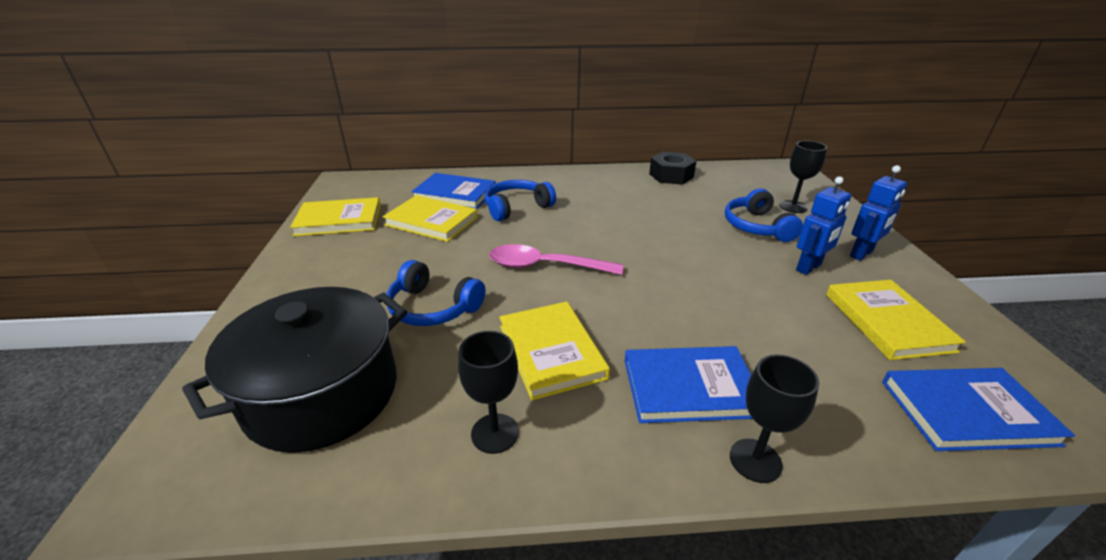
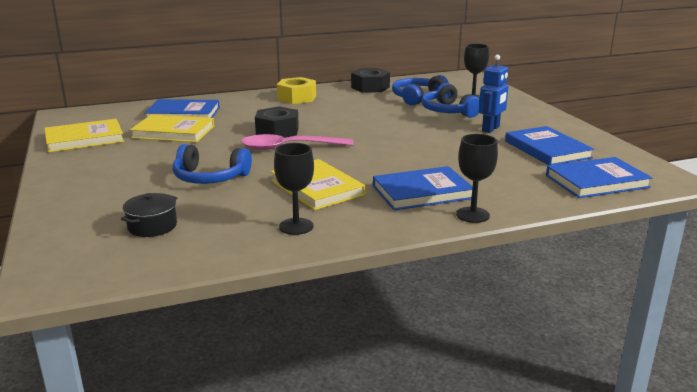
camera: 15 degrees left, 10 degrees down
black pot [182,287,407,453] -> black pot [121,193,177,237], size x0.42
blue headphones [485,180,556,221] -> blue headphones moved to [392,75,449,106]
yellow book [826,280,966,360] -> blue book [505,126,594,165]
blue robot [850,165,907,261] -> none
none -> black nut [255,106,299,137]
none -> yellow nut [277,77,316,104]

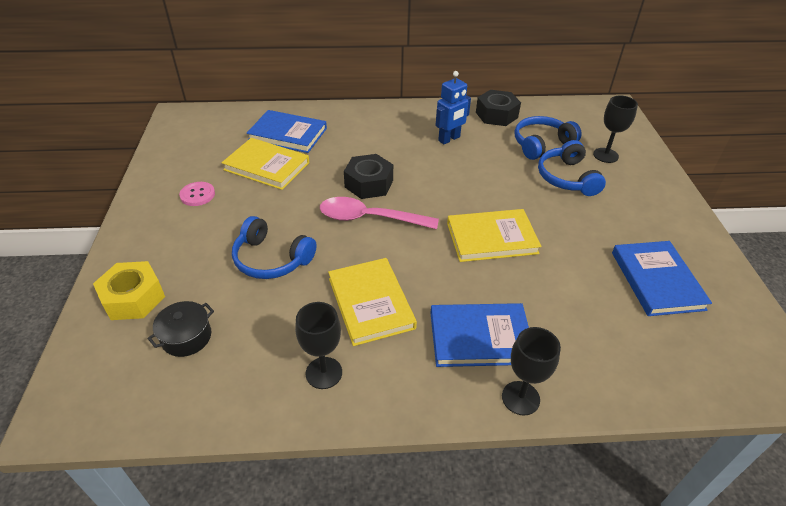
camera: 15 degrees right, 20 degrees up
yellow book [44,119,124,152] -> yellow book moved to [447,209,541,262]
yellow nut [277,77,316,104] -> yellow nut moved to [93,261,165,320]
blue robot [479,55,508,133] -> blue robot moved to [435,71,471,144]
blue book [546,157,653,198] -> none
none -> pink button [179,182,215,206]

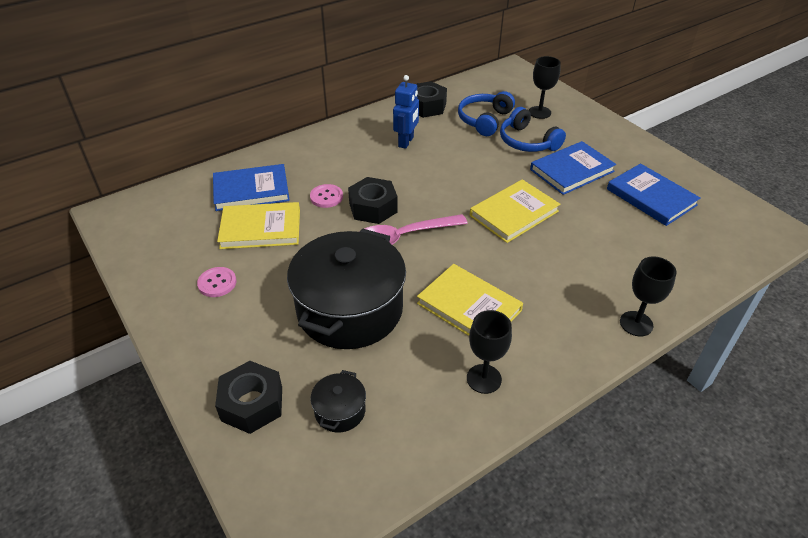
camera: 30 degrees left, 0 degrees up
yellow nut [93,261,165,320] -> black nut [215,361,282,434]
blue headphones [232,216,317,279] -> black pot [287,228,406,349]
blue book [431,303,529,367] -> blue book moved to [530,141,616,195]
none -> pink button [310,184,343,208]

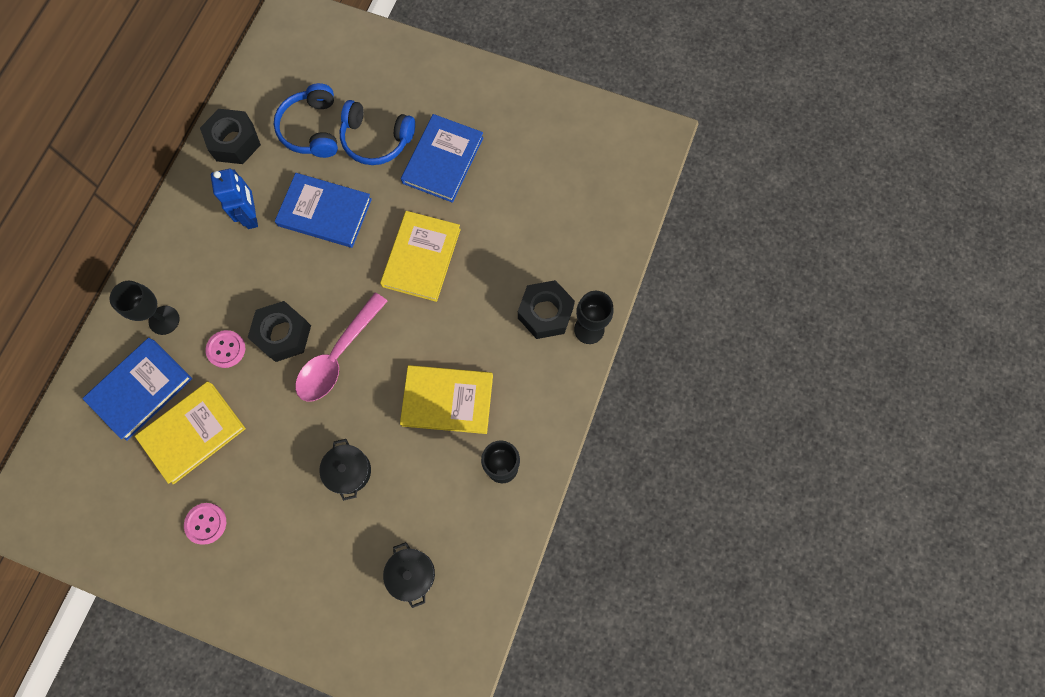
camera: 35 degrees left, 30 degrees up
black nut [215,361,282,434] -> black nut moved to [518,280,575,339]
black pot [287,228,406,349] -> black pot [319,439,371,501], size x0.42
black goblet [529,56,561,119] -> black goblet moved to [110,281,180,335]
blue book [607,163,701,226] -> blue book moved to [275,173,372,248]

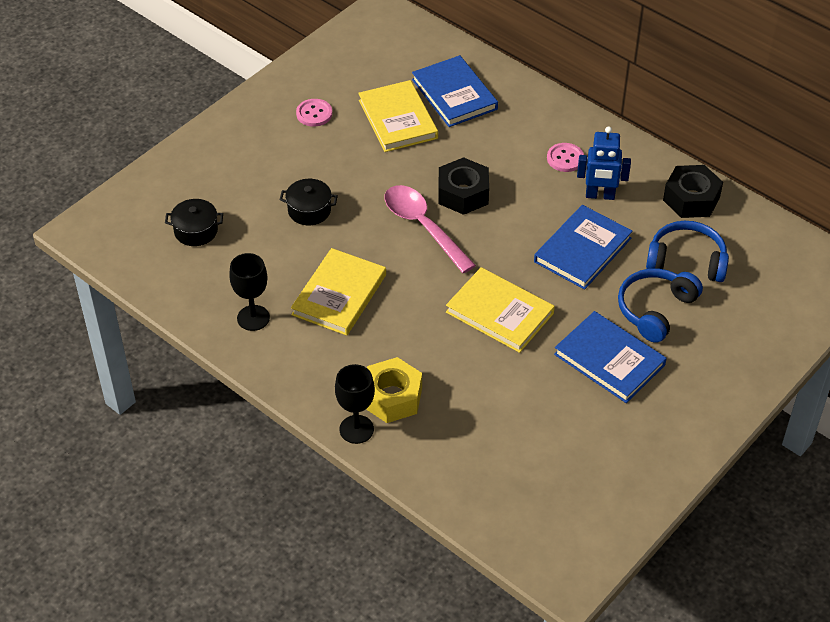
camera: 110 degrees right, 25 degrees down
black goblet [110,281,180,335] -> none
pink button [206,330,245,368] -> pink button moved to [547,143,584,172]
black nut [518,280,575,339] -> yellow nut [366,357,422,423]

